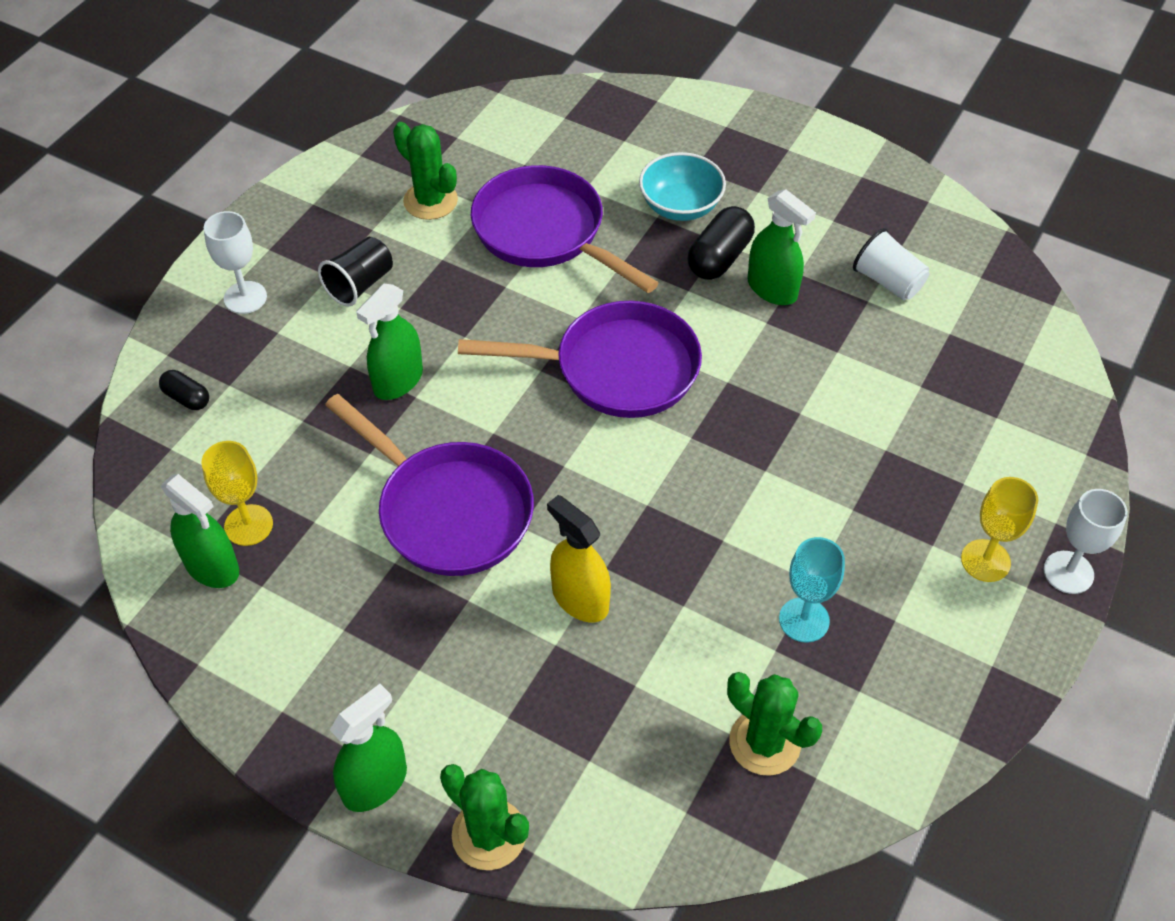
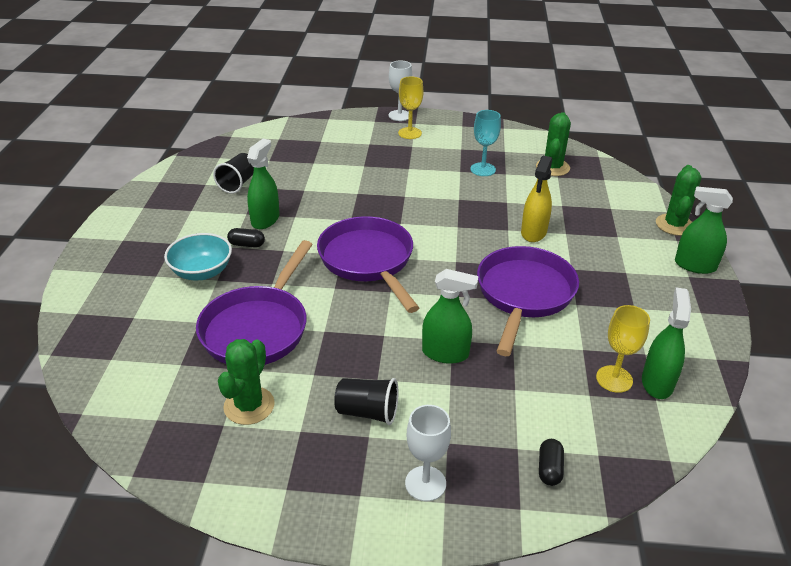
camera: 115 degrees left, 15 degrees down
black capsule [687,206,755,280] -> black capsule [227,228,265,247], size x0.58
white cup [853,228,929,300] -> black cup [213,153,254,194]

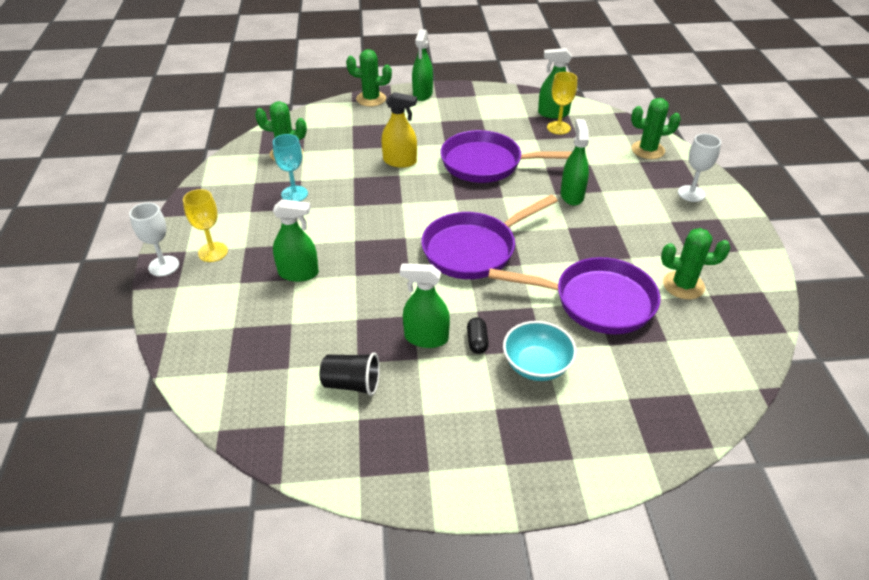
camera: 100 degrees left, 5 degrees up
black cup [334,378,398,425] -> none
black capsule [539,439,564,486] -> green cactus [631,98,681,159]
none -> green spray bottle [273,199,319,282]

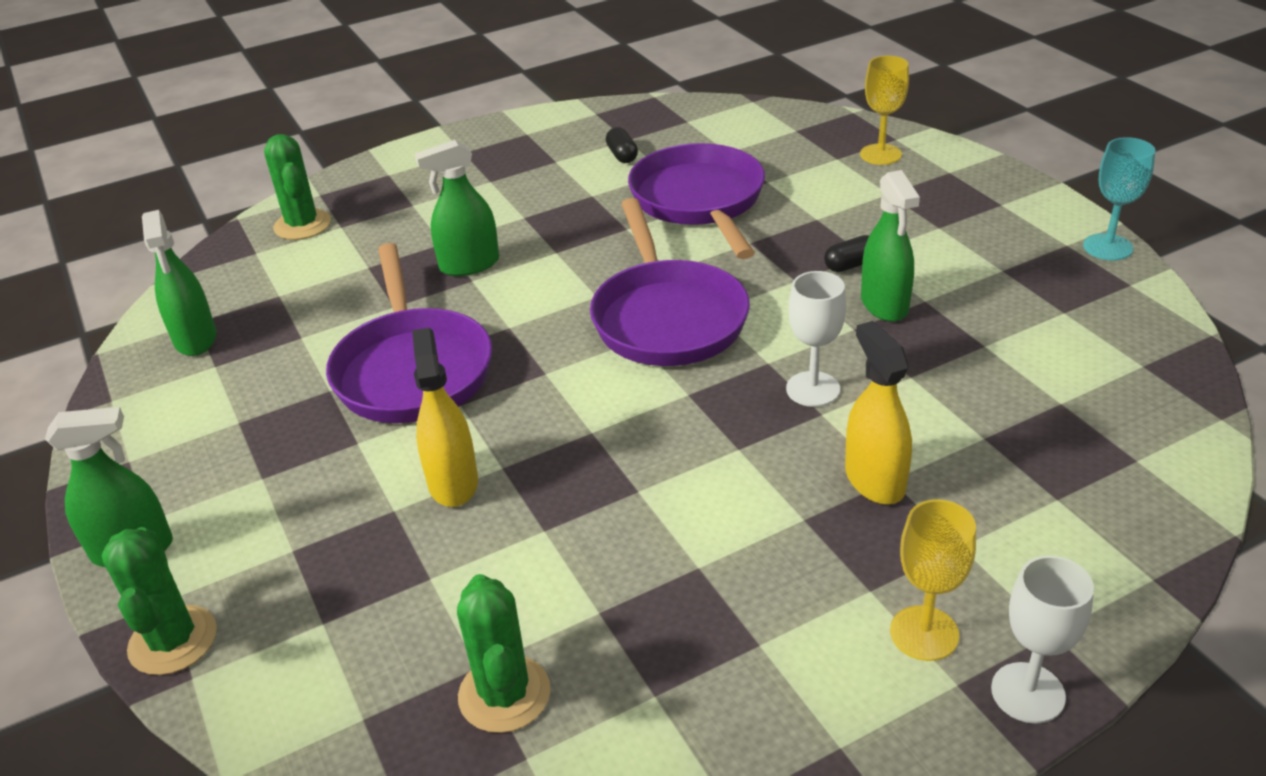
camera: 110 degrees left, 5 degrees down
turquoise goblet [273,134,308,201] -> turquoise goblet moved to [1083,137,1155,260]
green spray bottle [273,199,319,282] -> yellow spray bottle [845,321,912,505]
black cup [320,352,380,396] -> none
purple pan [421,195,558,279] -> purple pan turned 45 degrees clockwise [590,198,750,366]
turquoise bowl [503,321,577,381] -> none
yellow goblet [547,72,577,134] -> yellow goblet moved to [860,56,909,165]
green cactus [661,228,730,299] -> black capsule [606,127,638,163]
white goblet [678,134,721,202] -> white goblet moved to [786,271,846,407]

